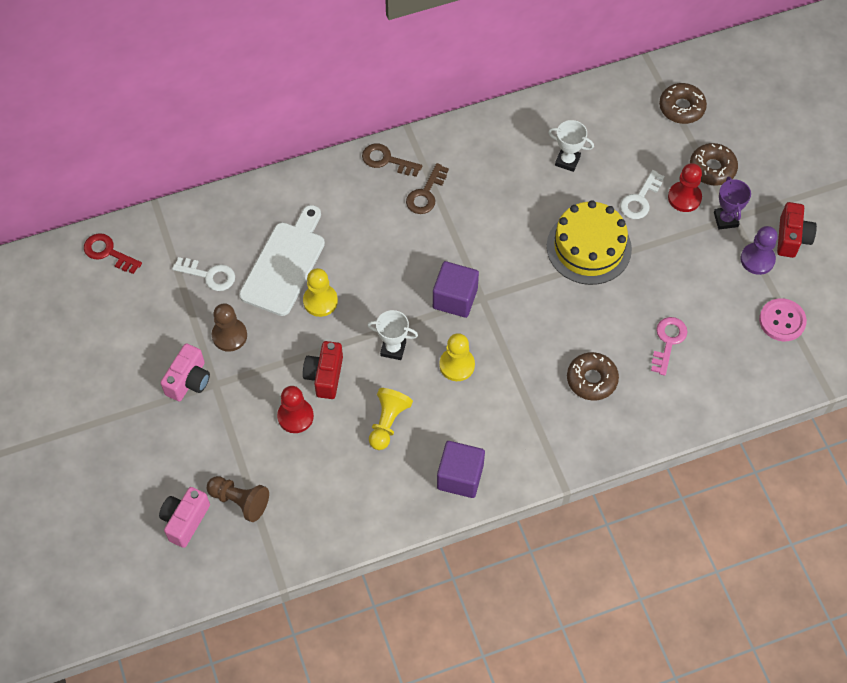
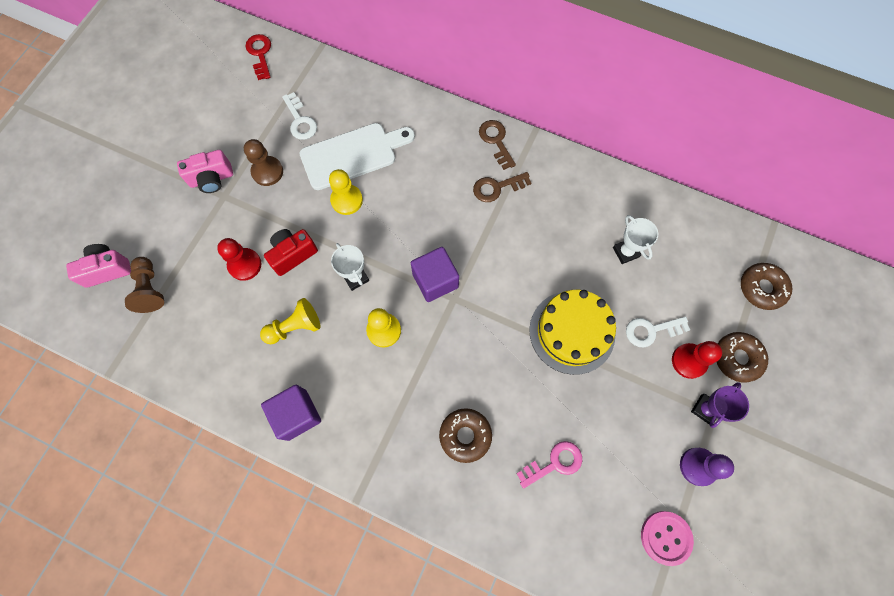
camera: 45 degrees right, 10 degrees up
red camera [777,202,817,258] -> none

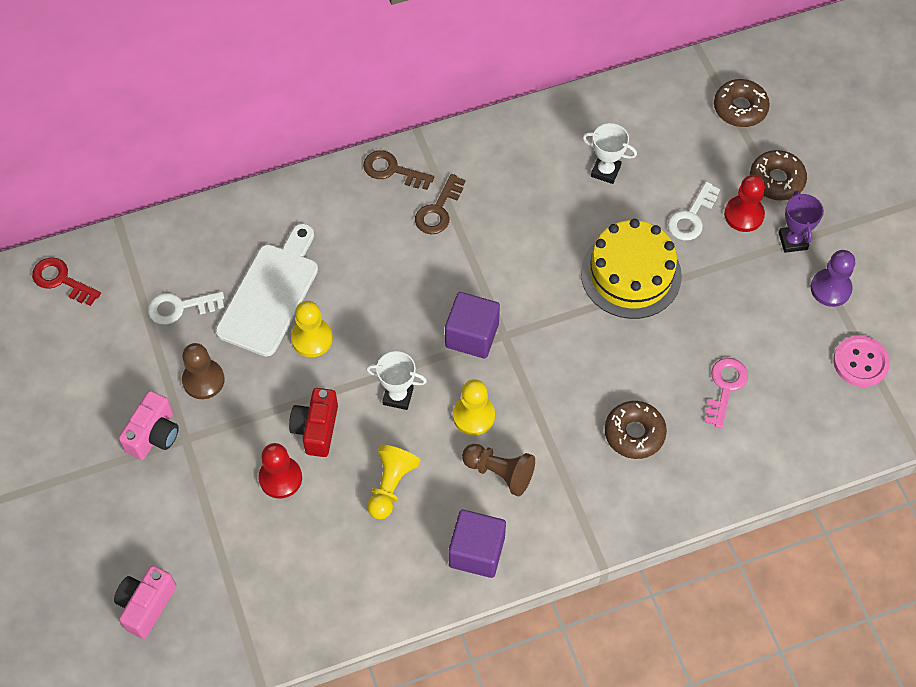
camera: 45 degrees left, 10 degrees down
brown pawn [125,257,164,313] -> brown pawn moved to [462,444,535,496]
white key [282,92,317,140] -> white key turned 150 degrees clockwise [148,292,224,325]

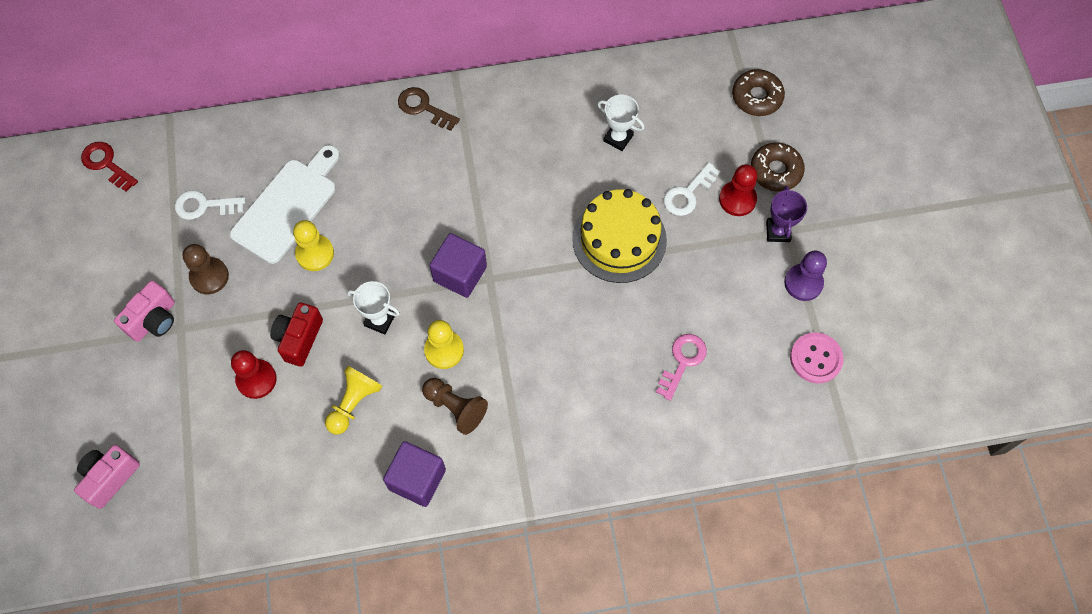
camera: 10 degrees right, 5 degrees up
brown key [415,174,466,234] -> none
brown donut [605,401,667,459] -> none

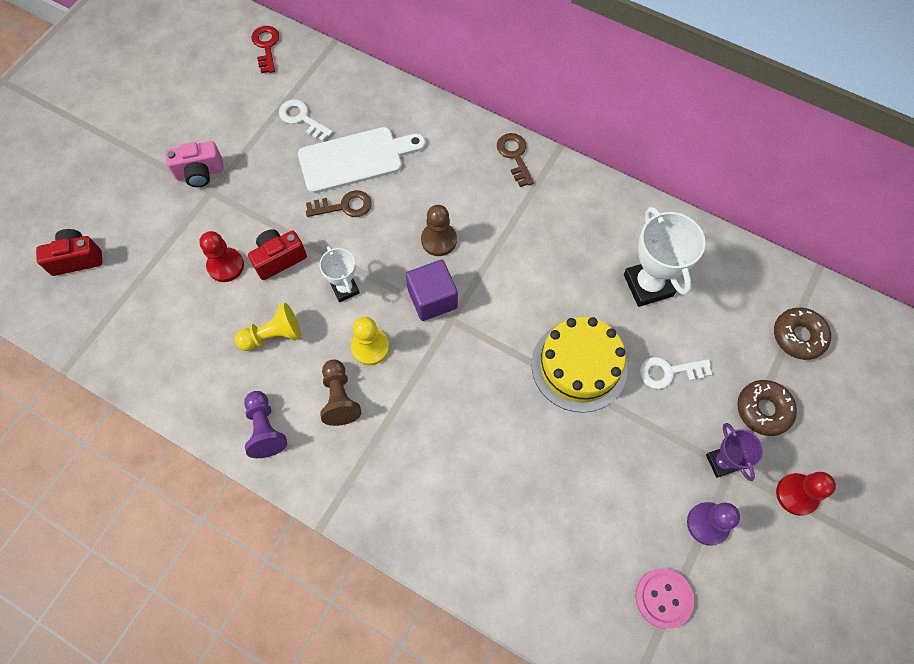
camera: 40 degrees right, 0 degrees up
pink camera [74,445,140,509] -> red camera [36,229,103,276]
brown pawn [183,244,229,294] -> brown pawn moved to [421,205,457,256]
yellow pawn [293,220,334,271] -> brown key [306,190,372,217]
purple cube [383,441,446,507] -> purple pawn [244,391,287,458]
white trophy [598,95,645,151] -> white trophy [624,207,706,307], size x1.71
pink key [656,334,707,401] -> none
red pawn [719,164,757,216] -> red pawn moved to [776,472,836,516]
purple trophy [766,186,807,242] -> purple trophy turned 60 degrees counterclockwise [706,423,763,481]

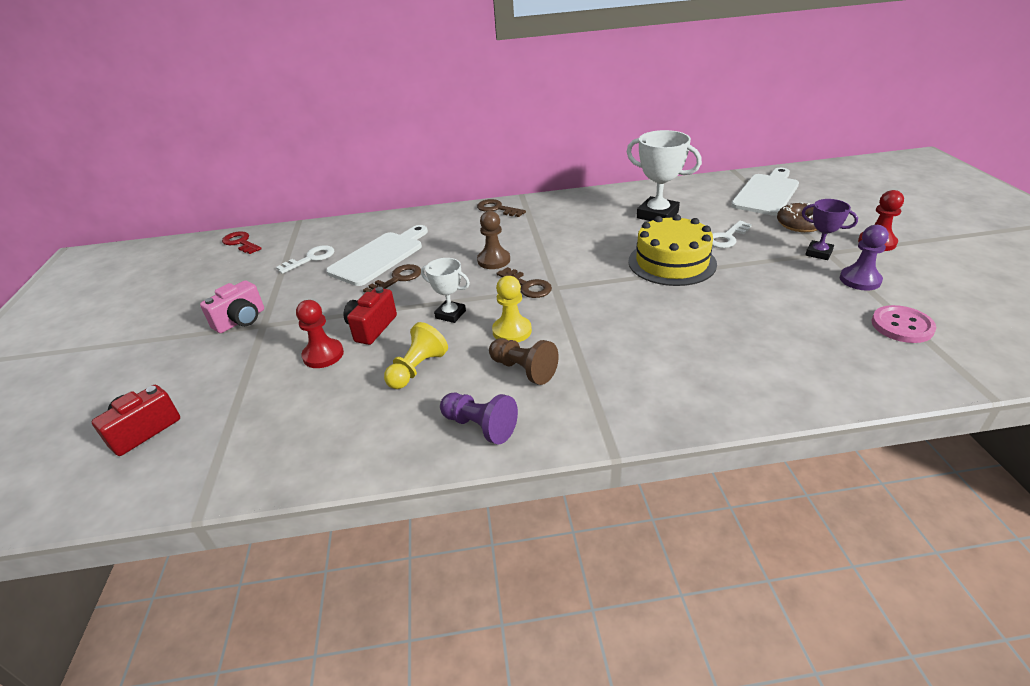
camera: 35 degrees left, 30 degrees down
white key [279,99,333,141] -> white key turned 135 degrees clockwise [276,245,334,274]
purple cube [406,260,458,321] -> brown key [497,267,552,298]
brown donut [774,308,831,360] -> white cutting board [731,168,799,216]

